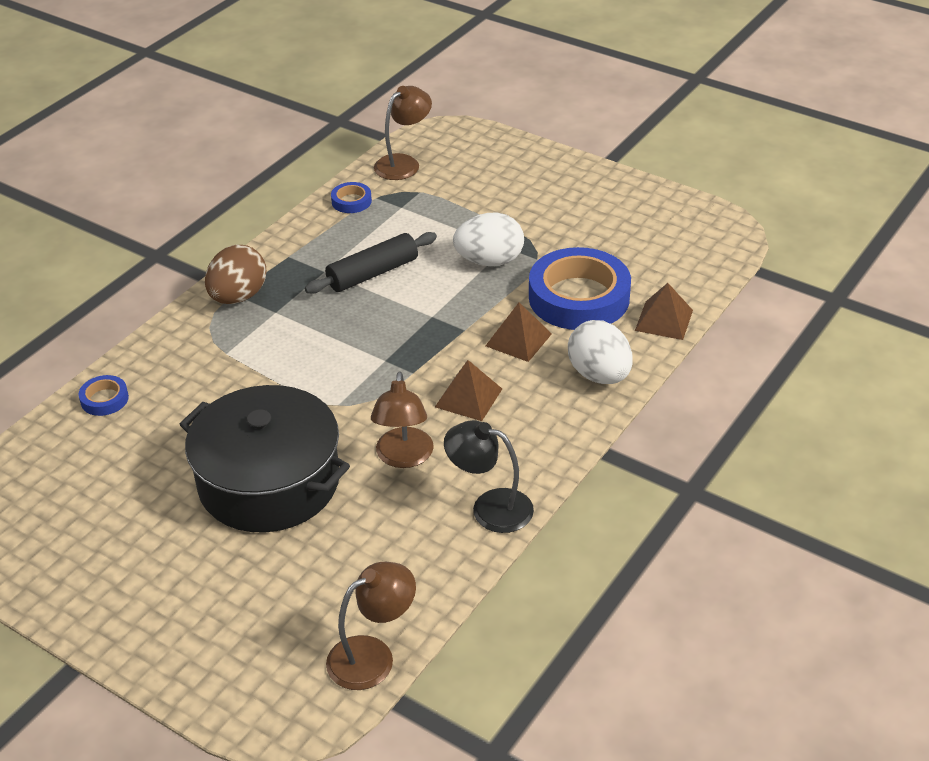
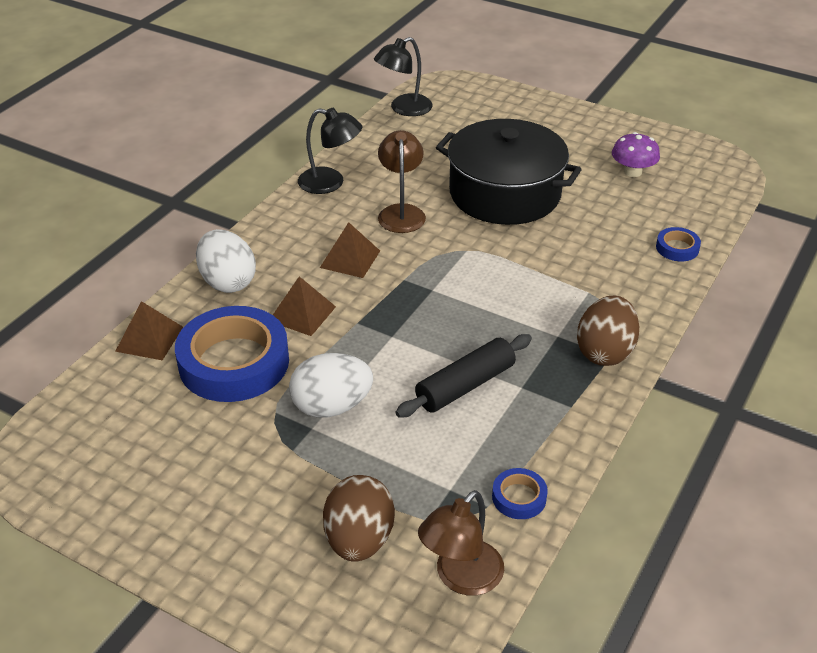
camera: 175 degrees right, 0 degrees up
brown lamp [326,562,416,690] -> black lamp [374,37,433,116]
none -> brown egg [323,475,395,562]
none -> purple mushroom [612,132,660,177]

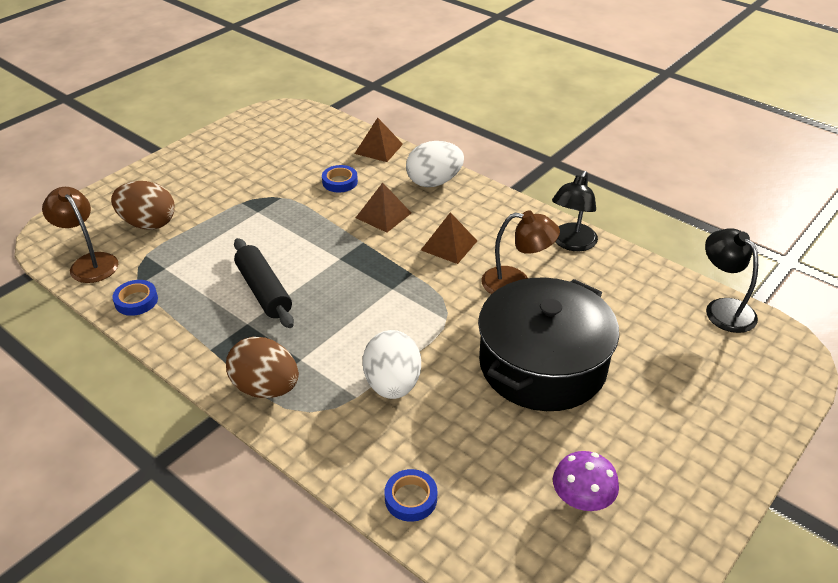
camera: 100 degrees right, 0 degrees up
blue tape [175,306,289,402] -> blue tape [322,165,358,192], size x0.43
white egg [289,353,373,418] -> white egg moved to [363,330,421,399]

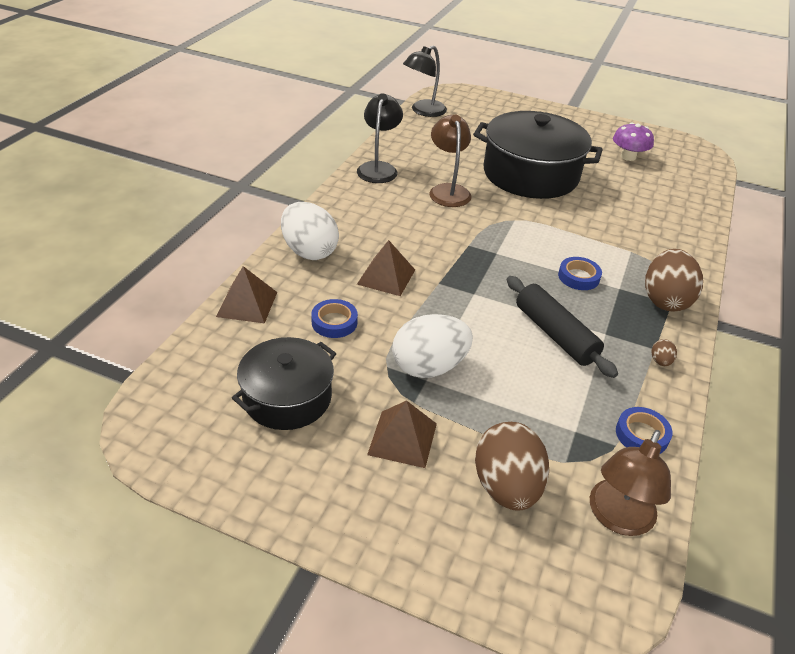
camera: 110 degrees left, 0 degrees up
black rolling pin [234,238,294,328] -> black rolling pin turned 75 degrees counterclockwise [507,276,618,378]
white egg [363,330,421,399] -> white egg moved to [392,314,473,378]
blue tape [384,469,437,522] -> blue tape moved to [558,257,602,290]
brown pyramid [421,212,477,264] -> brown pyramid moved to [367,400,437,468]
black lamp [552,171,598,251] -> black lamp turned 90 degrees counterclockwise [357,93,403,183]
none -> black pot [232,337,336,430]
none -> brown egg [651,339,677,366]

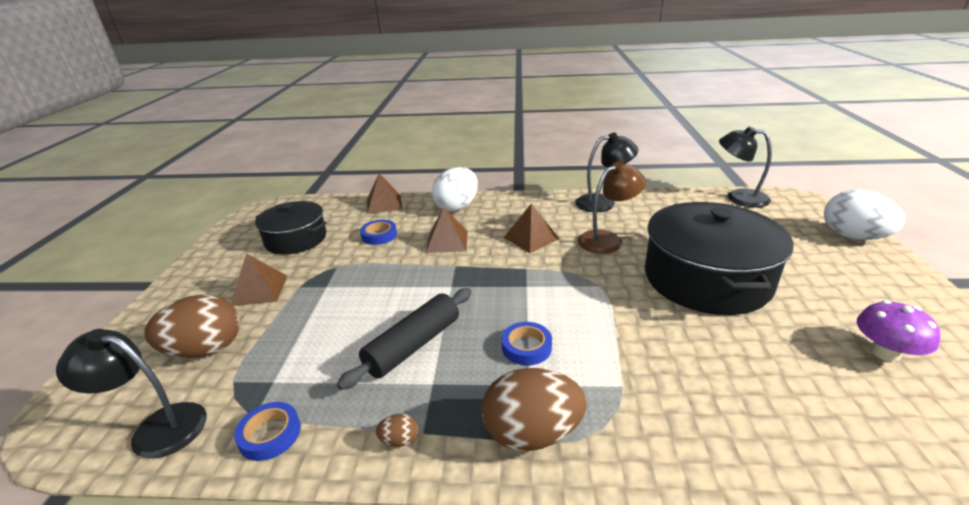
camera: 75 degrees right, 10 degrees down
white egg [392,314,473,378] -> white egg moved to [824,190,906,240]
brown lamp [590,430,671,536] -> black lamp [56,329,207,459]
none -> brown pyramid [504,203,559,253]

